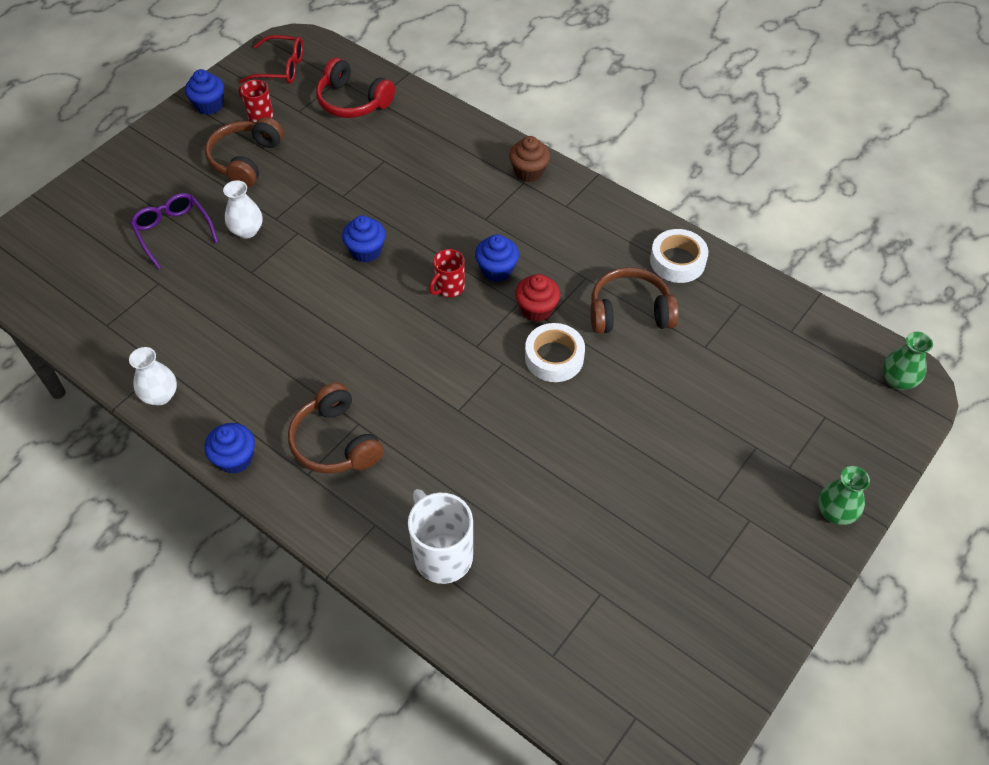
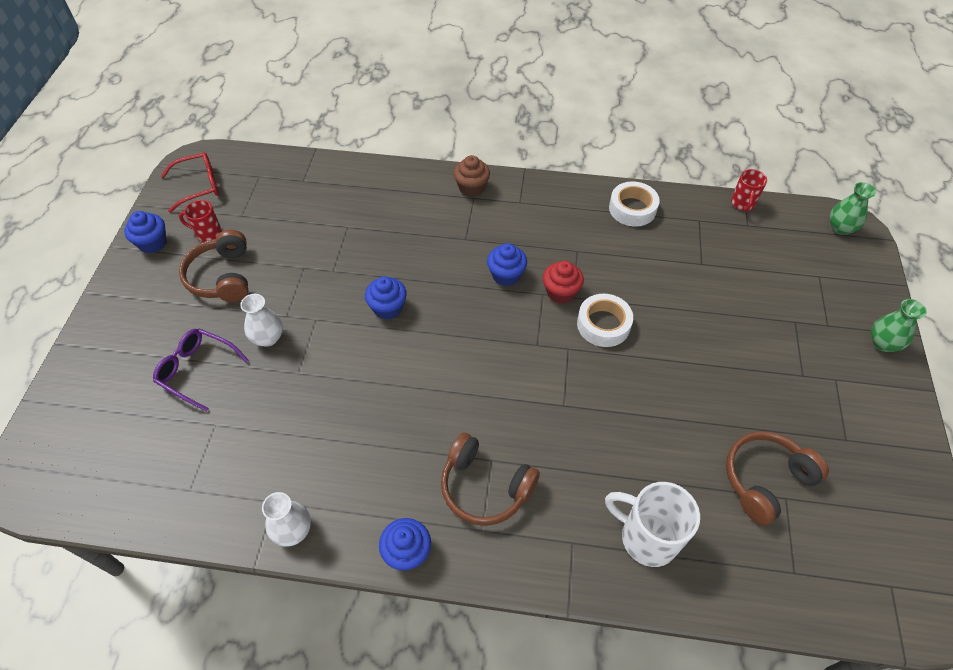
camera: 30 degrees left, 0 degrees up
red headphones [316,58,395,118] -> none
red mug [429,249,465,297] -> red mug moved to [731,169,767,212]
brown headphones [590,267,679,334] -> brown headphones moved to [726,431,829,525]

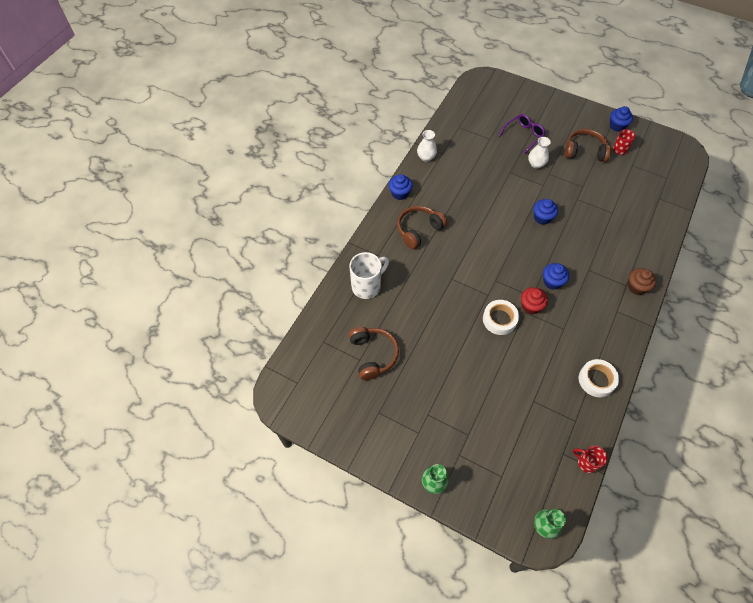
camera: 110 degrees right, 5 degrees up
red glasses [161,152,219,213] -> none

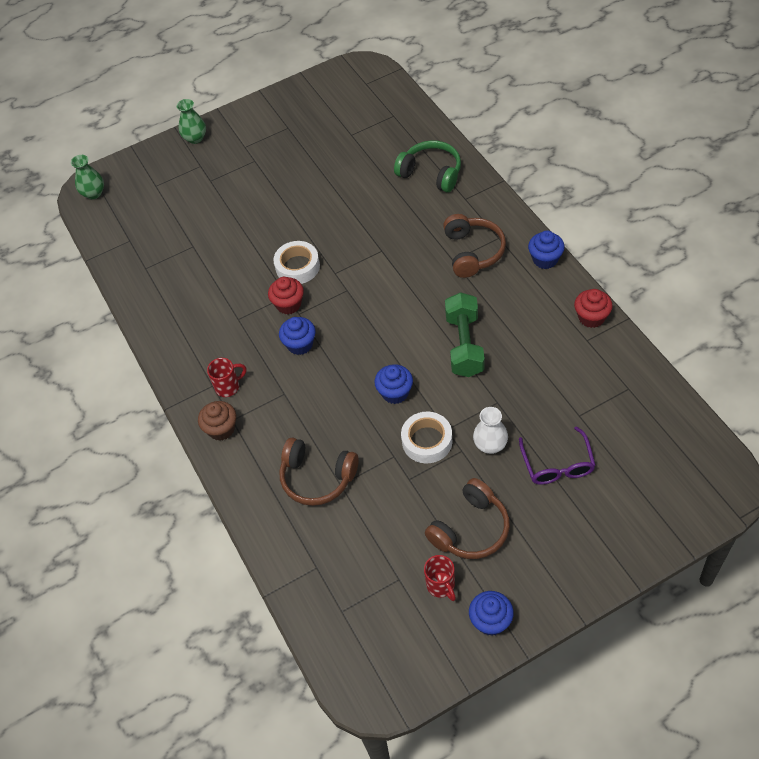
camera: 130 degrees right, 5 degrees down
white mug [349,252,389,299] -> green headphones [394,141,461,192]
brown headphones [349,327,399,380] -> brown headphones moved to [279,437,359,506]
white vase [417,130,437,162] -> red cupcake [574,289,613,328]
red mug [573,446,608,473] -> red mug moved to [207,358,246,397]
white tape [579,359,619,397] -> white tape moved to [401,412,452,464]
none -> green dumbbell [445,292,485,377]

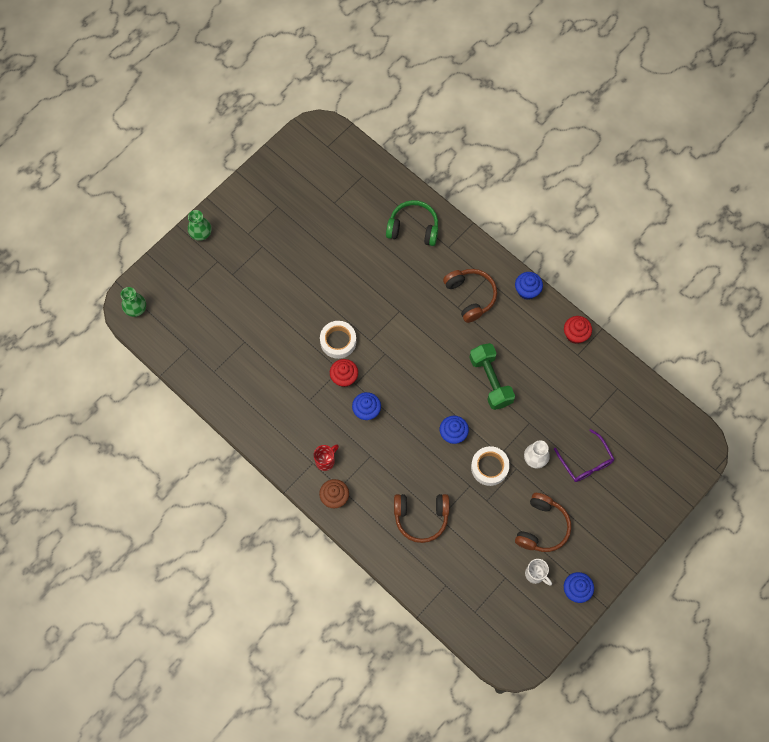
camera: 25 degrees left, 15 degrees up
red mug [424,555,456,601] -> white mug [525,559,552,586]

